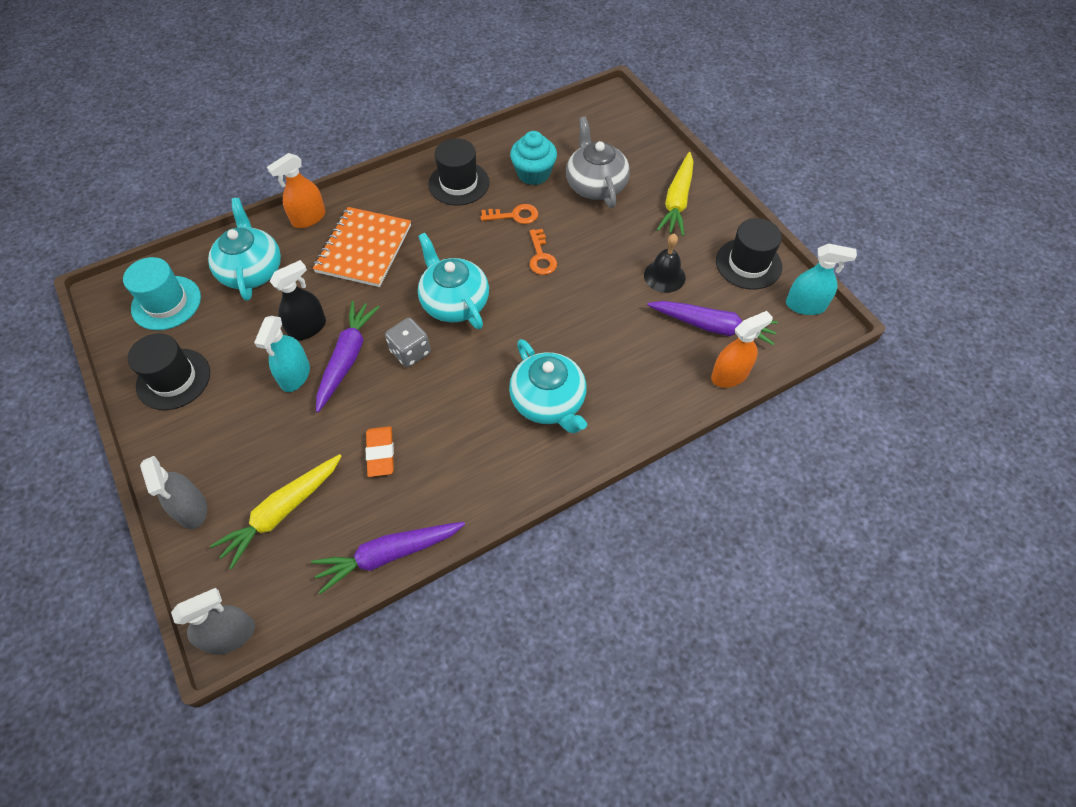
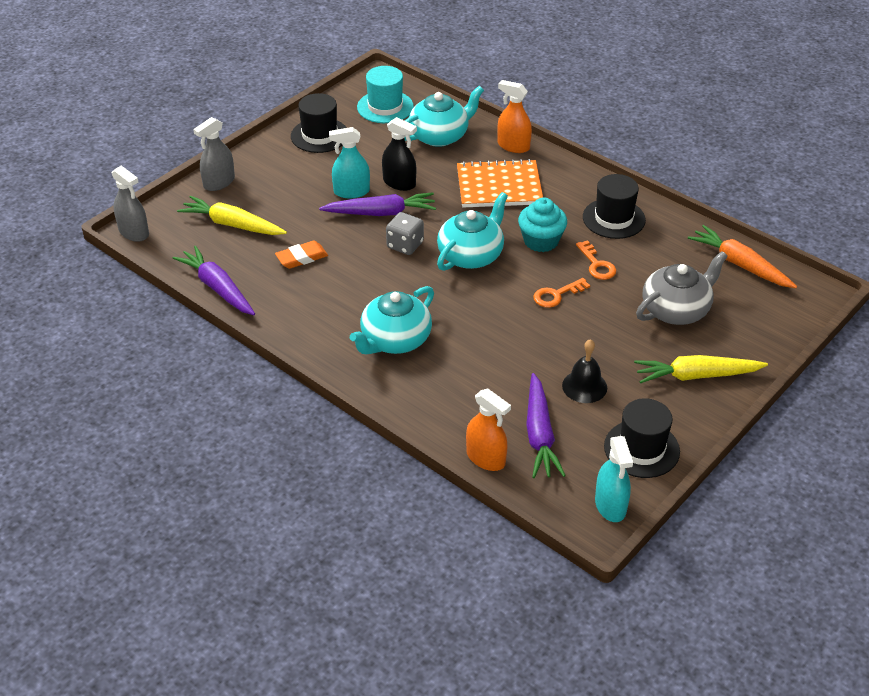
camera: 70 degrees right, 15 degrees down
turquoise cupcake [510,131,557,185] -> turquoise cupcake moved to [518,197,567,252]
none -> orange carrot [688,225,797,288]

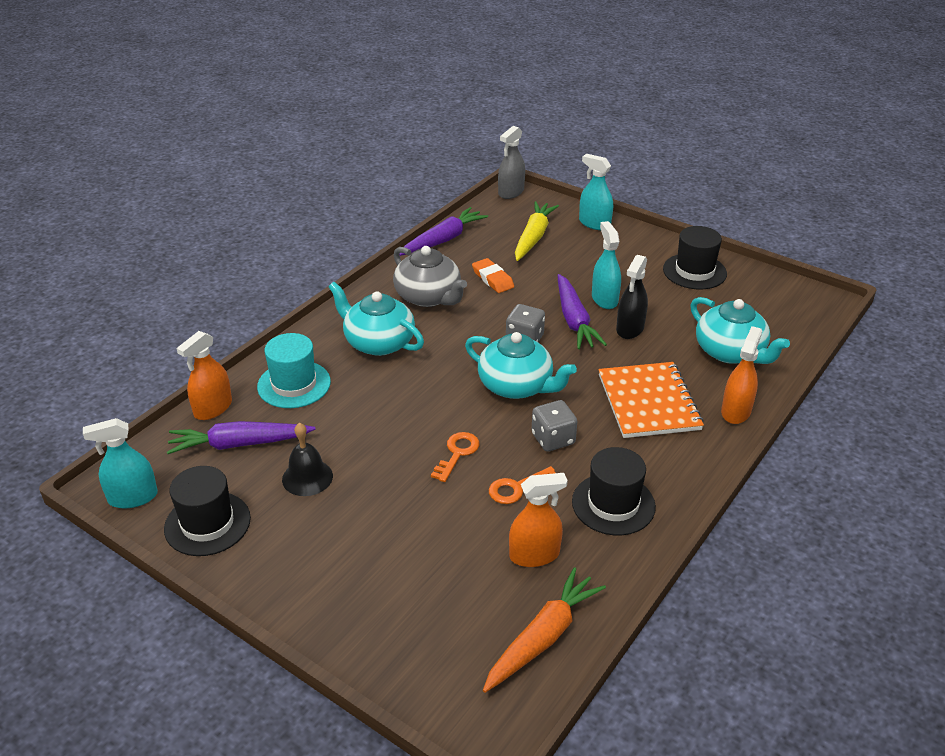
camera: 85 degrees right, 5 degrees down
grey spray bottle [193,117,235,191] -> turquoise spray bottle [579,154,613,230]
turquoise hat [357,66,414,123] -> turquoise hat moved to [257,333,331,408]
turquoise cupcake [518,197,567,252] -> grey dice [532,400,577,452]
orange key [533,278,590,308] -> orange key turned 60 degrees clockwise [431,432,479,482]
yellow carrot [634,355,768,384] -> none
grey teapot [636,251,728,325] -> grey teapot moved to [393,246,467,307]
none -> orange spray bottle [509,473,568,567]

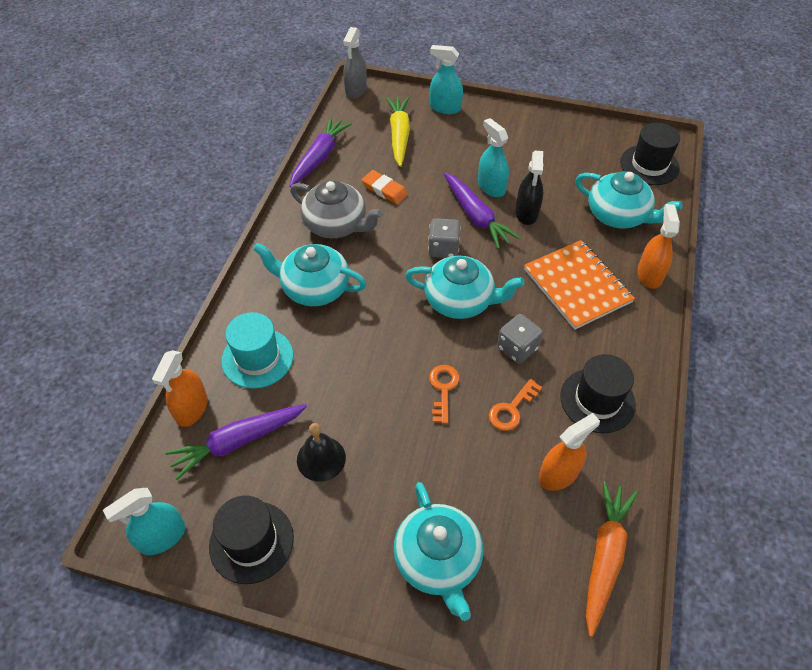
camera: 20 degrees left, 15 degrees up
black hat [663,226,727,289] -> black hat moved to [620,123,680,185]
none -> turquoise teapot [394,482,483,621]

